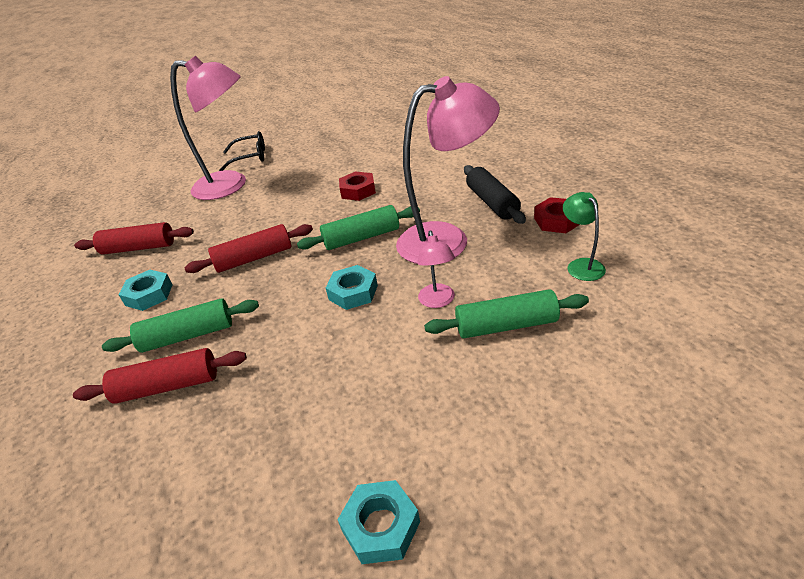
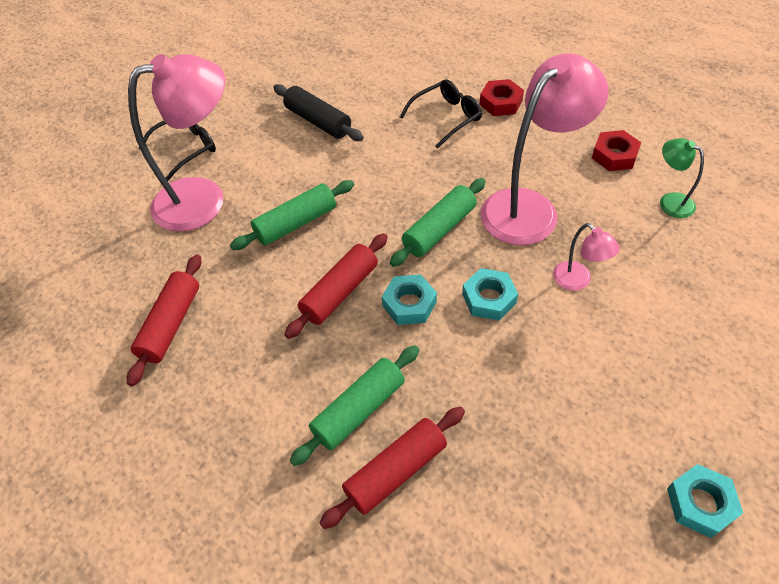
camera: 30 degrees left, 15 degrees up
red rolling pin [74,222,194,254] -> red rolling pin turned 45 degrees counterclockwise [127,254,201,386]
turquoise nut [119,270,173,311] -> turquoise nut moved to [382,274,437,325]
red nut [339,171,376,201] -> red nut moved to [480,79,524,116]
green rolling pin [424,289,589,338] -> green rolling pin moved to [230,180,354,250]
black rolling pin [464,165,526,224] -> black rolling pin moved to [273,84,364,141]
none -> black glasses [400,79,482,149]

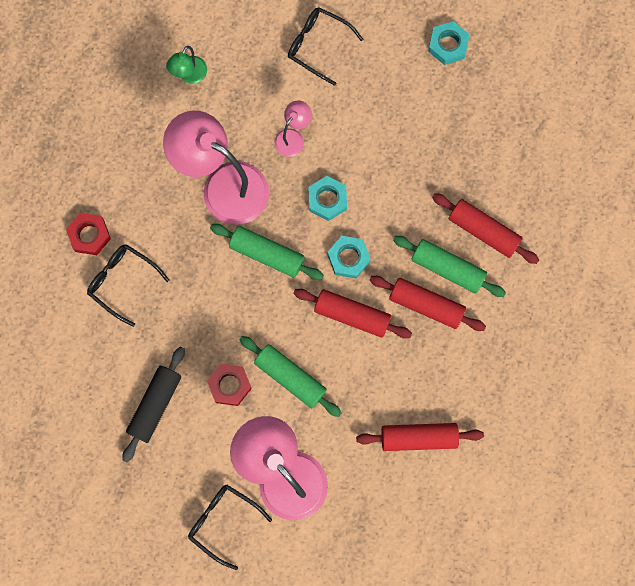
camera: 110 degrees left, 25 degrees up
red nut [592,130,641,171] -> red nut moved to [207,364,252,406]
none -> black glasses [288,7,363,86]
none -> red rolling pin [370,276,486,331]

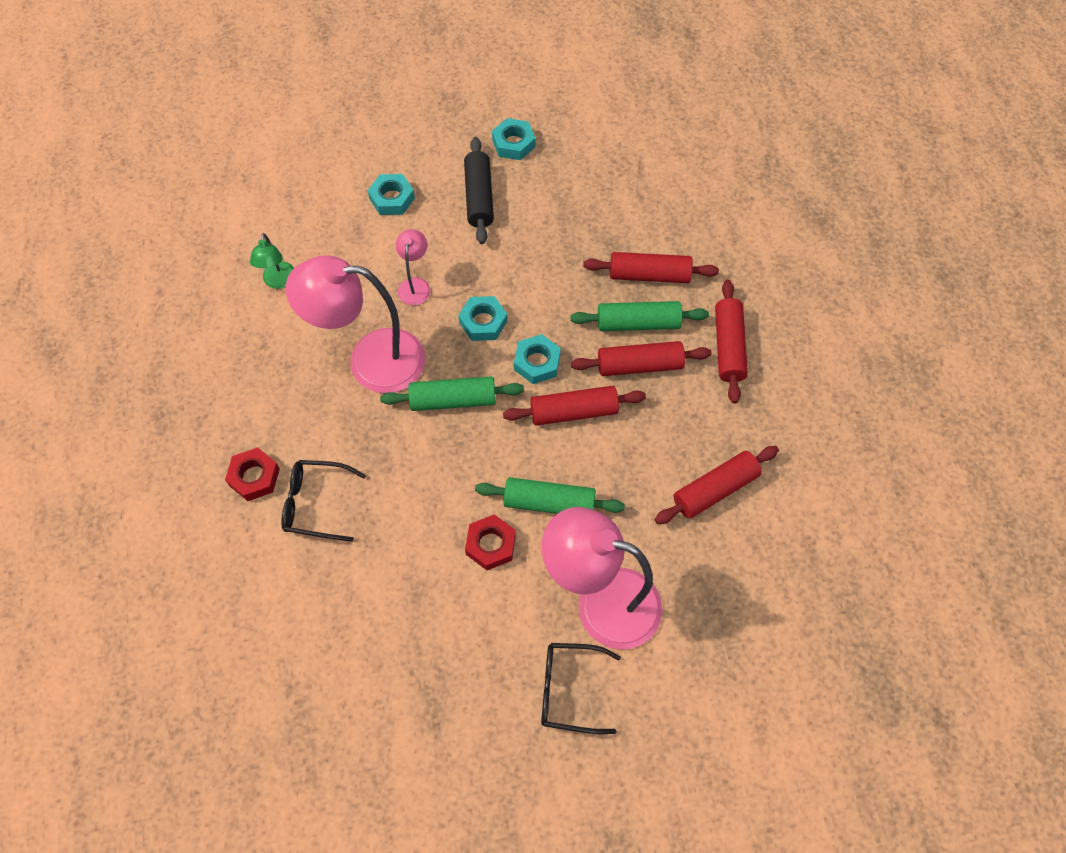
camera: 30 degrees left, 15 degrees down
black rolling pin [122,347,185,462] -> black rolling pin moved to [464,137,494,244]
black glasses [288,7,363,86] -> turquoise nut [367,174,415,215]
none -> red rolling pin [715,280,748,404]

